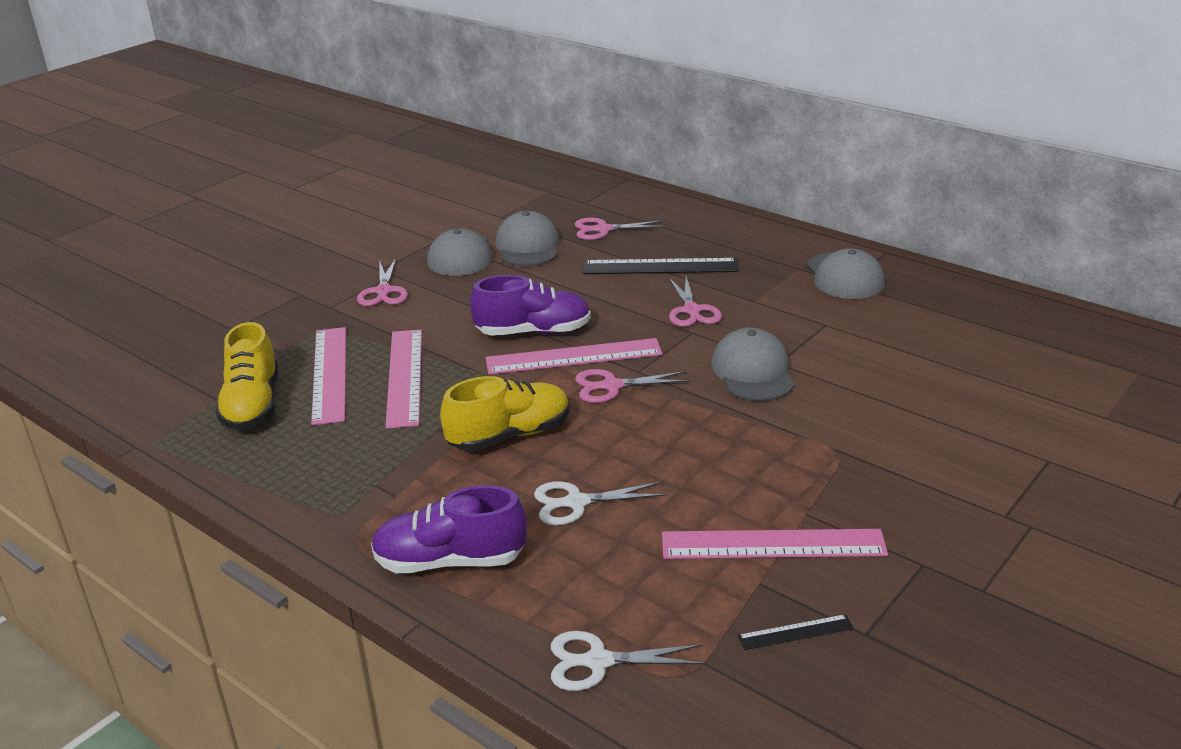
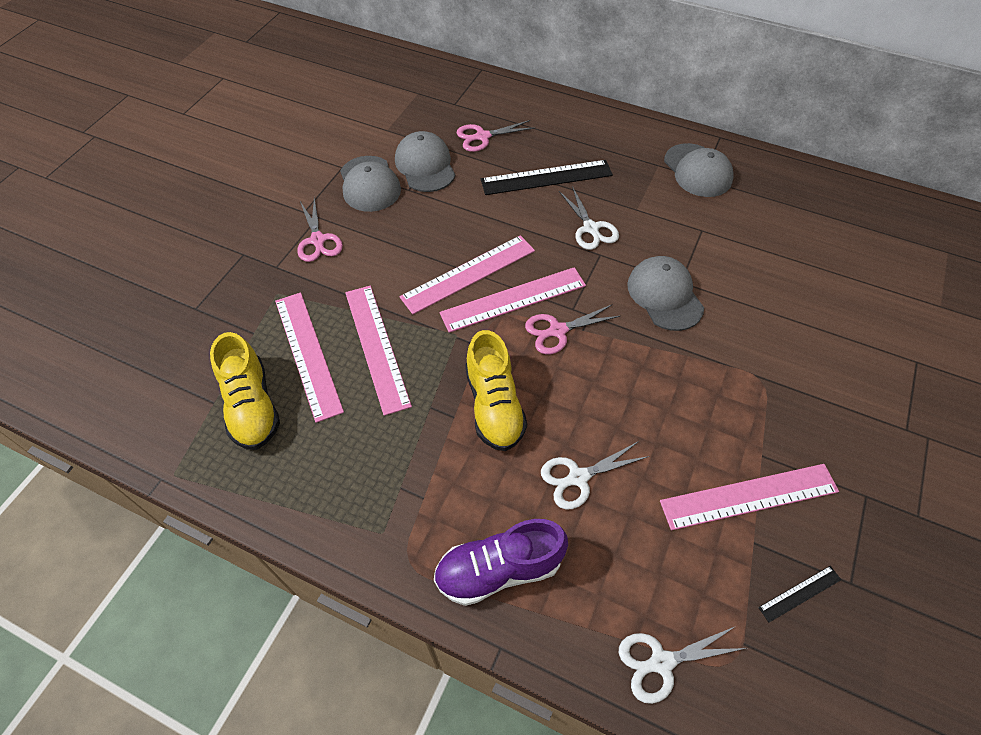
camera: 15 degrees left, 25 degrees up
yellow shoe [440,376,570,451] -> yellow shoe turned 120 degrees clockwise [465,330,527,451]
purple shoe [470,275,591,336] -> pink ruler [399,235,535,314]
pink scissors [669,276,722,327] -> white scissors [559,186,619,250]

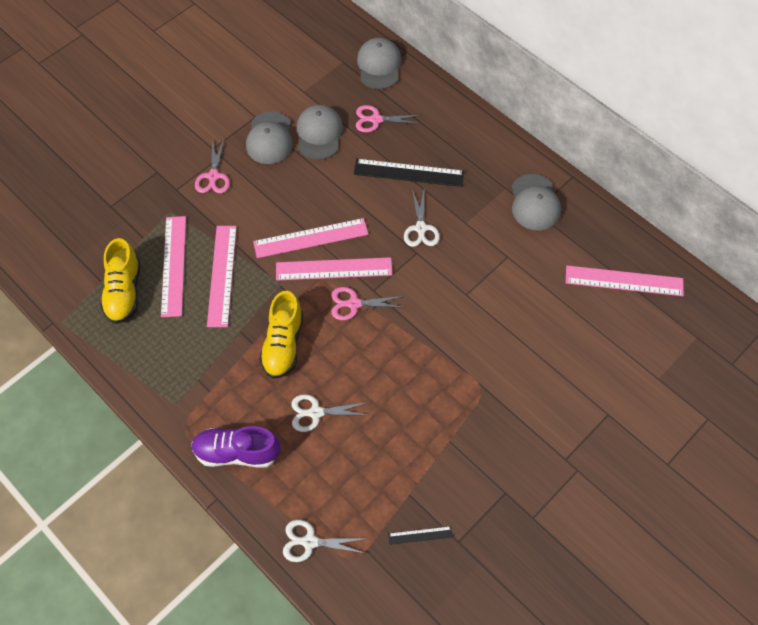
camera: 20 degrees right, 5 degrees up
grey cap [627,256,704,331] -> grey cap moved to [357,37,401,89]
pink ruler [660,464,839,530] -> pink ruler moved to [566,265,684,296]

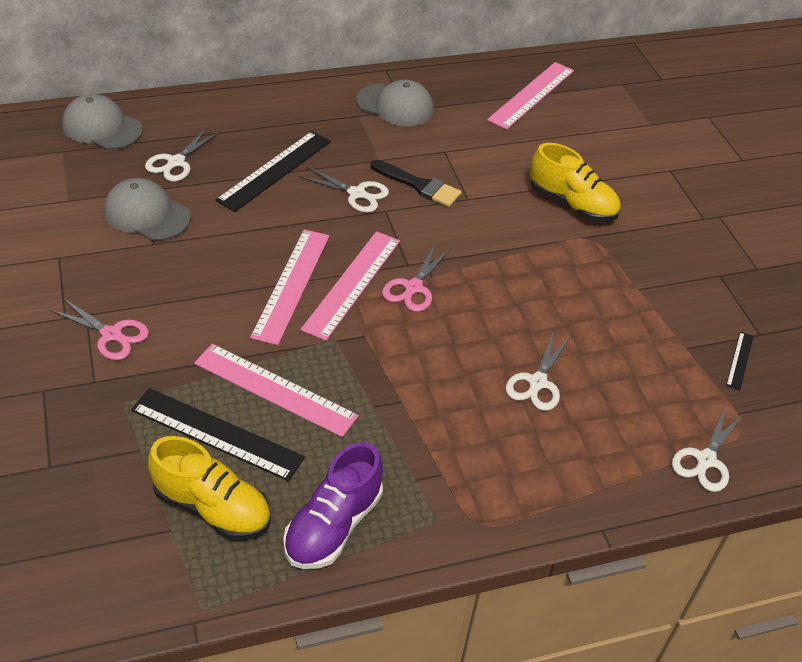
camera: 65 degrees left, 15 degrees down
pink ruler [161,216,186,317] -> black ruler [131,388,305,481]
purple shoe [191,426,281,468] -> purple shoe moved to [283,442,383,569]
grey cap [246,112,293,164] -> none
yellow shoe [259,291,303,379] -> yellow shoe moved to [530,143,621,222]
pink scissors [356,105,421,132] -> white scissors [145,128,220,182]
none -> black brush [370,160,462,207]

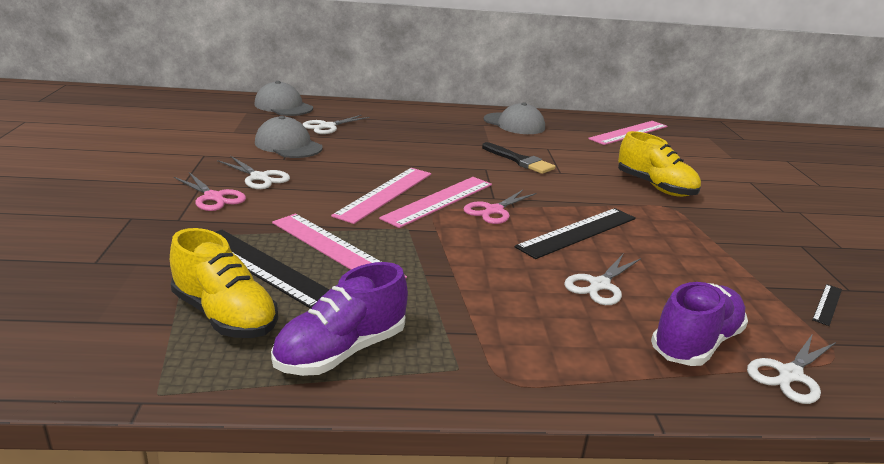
camera: 15 degrees right, 20 degrees down
black ruler [215,131,331,212] -> black ruler moved to [515,208,636,259]
white scissors [298,167,389,213] -> white scissors moved to [217,156,290,189]
none -> purple shoe [651,282,748,366]

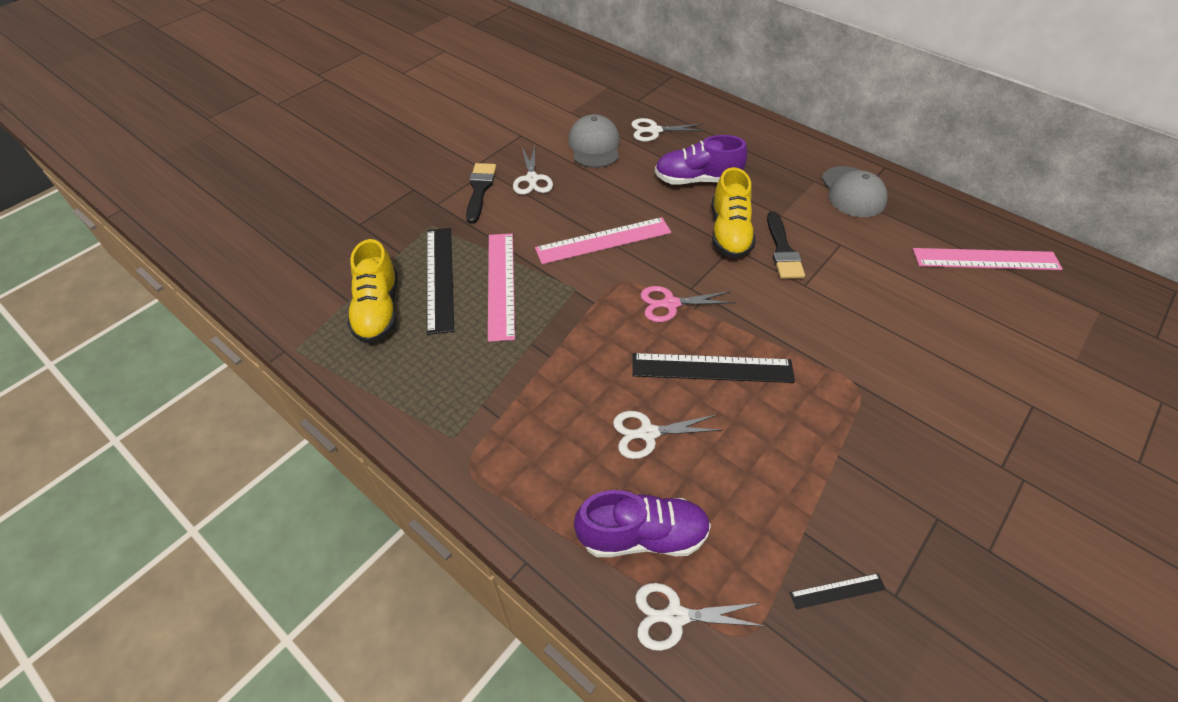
camera: 45 degrees right, 25 degrees up
pink scissors [174,172,246,211] -> black brush [466,163,496,224]
grey cap [254,81,313,116] -> none
purple shoe [271,262,408,376] -> purple shoe moved to [655,135,747,185]
pink ruler [379,177,492,228] -> none
yellow shoe [618,131,701,197] -> yellow shoe moved to [712,167,756,258]

